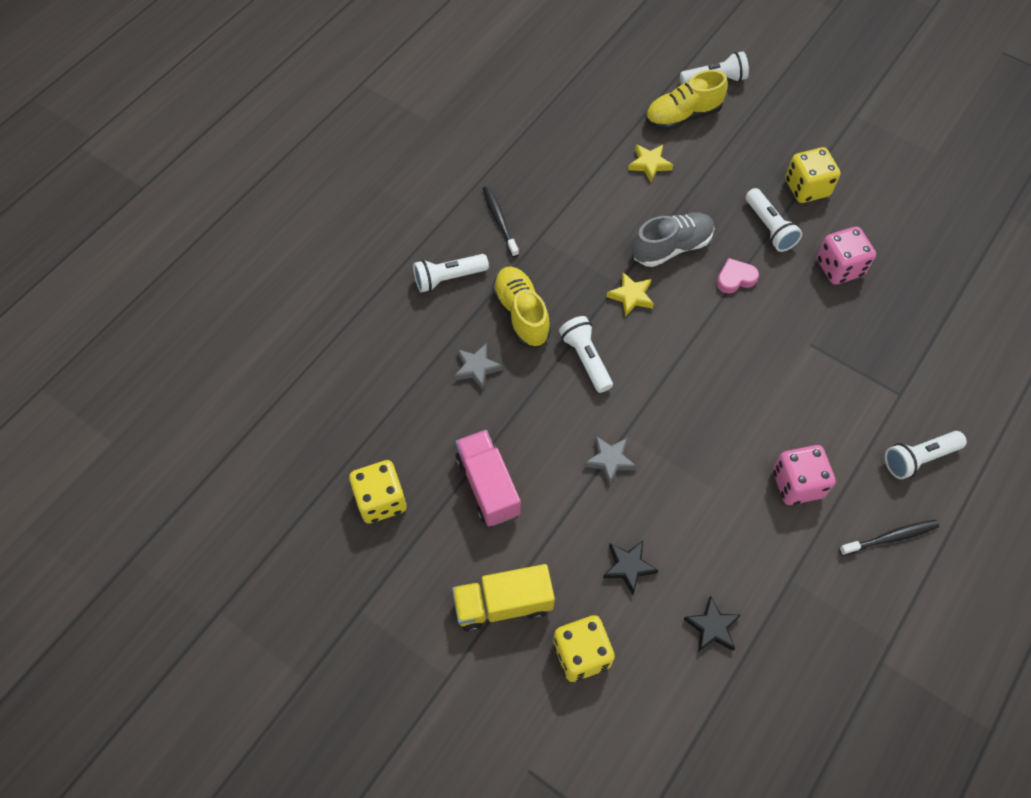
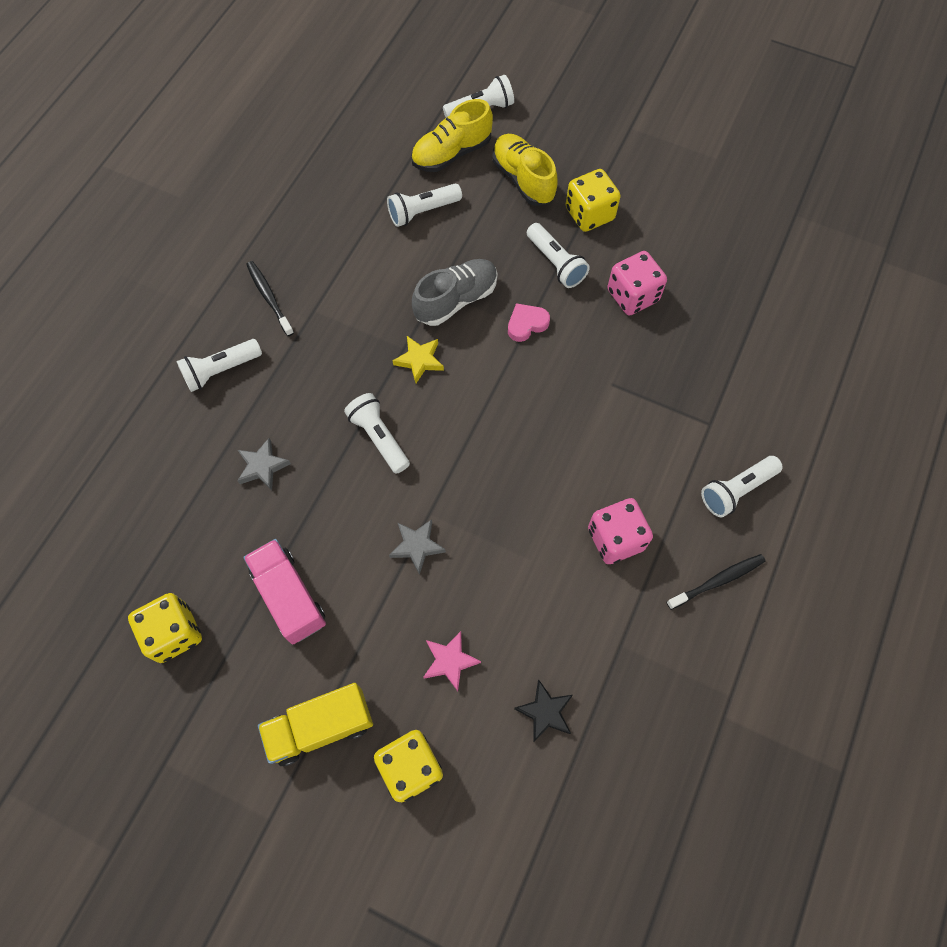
camera: 10 degrees left, 5 degrees up
yellow shoe [492,267,551,347] -> yellow shoe moved to [492,134,557,206]
black star [603,541,659,595] -> pink star [423,631,481,691]
yellow star [628,144,673,182] -> white flashlight [387,184,462,227]

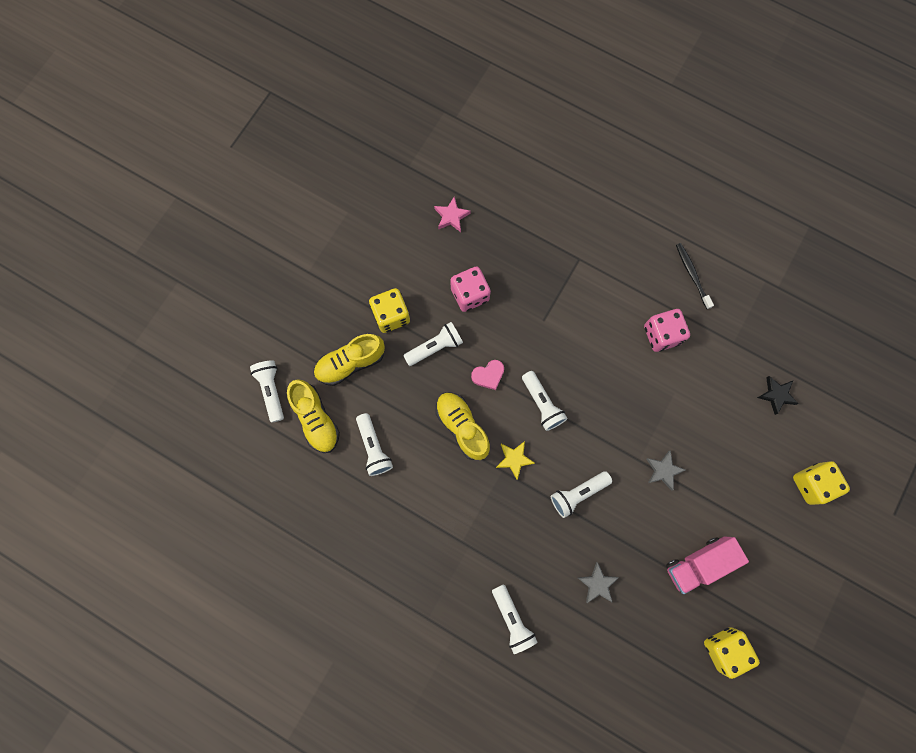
camera: 85 degrees left, 10 degrees up
black toothbrush [246,261,294,336] -> none
yellow truck [258,683,373,766] -> none
grey shoe [412,259,498,326] -> yellow shoe [436,392,490,460]
pink star [423,631,481,691] -> pink star moved to [434,197,471,232]
pink heart [508,303,550,342] -> pink heart turned 90 degrees counterclockwise [471,360,504,390]
white flashlight [701,456,783,517] -> white flashlight moved to [522,371,568,431]

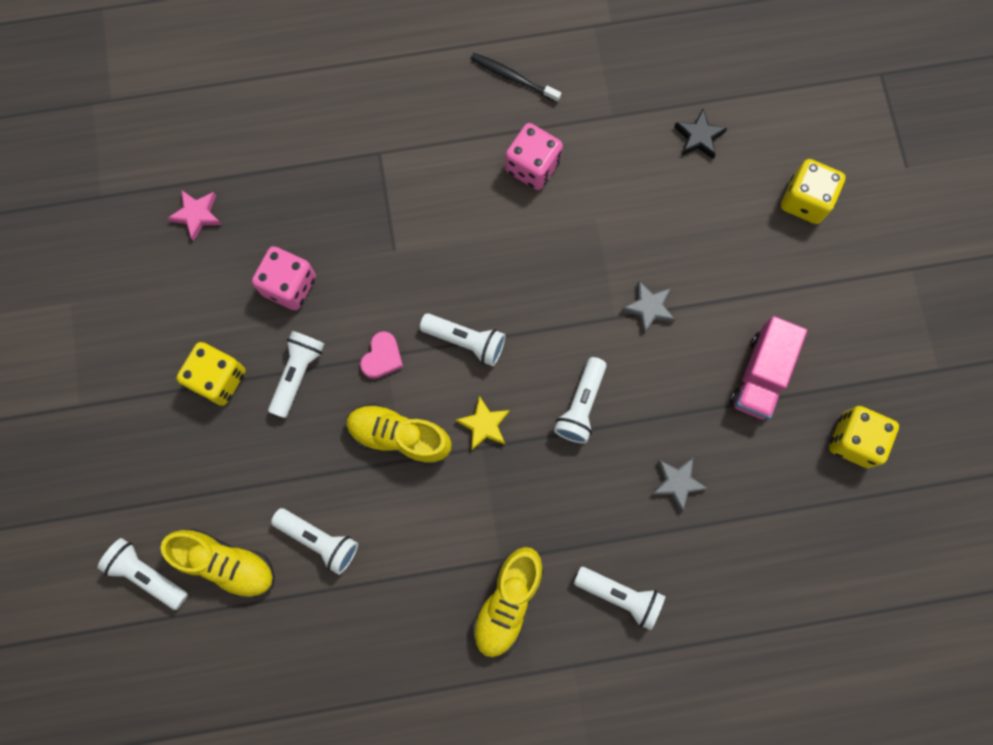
camera: 40 degrees left, 0 degrees up
yellow shoe [314,334,385,386] -> yellow shoe moved to [472,547,544,657]

